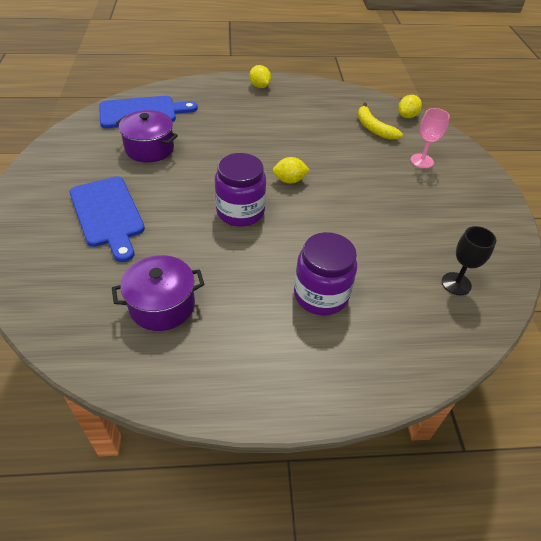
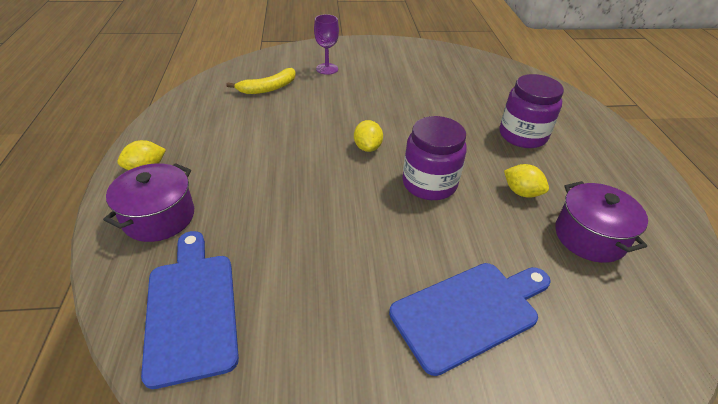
camera: 90 degrees left, 5 degrees down
purple pot [116,110,178,163] -> purple pot moved to [103,163,194,242]
yellow lemon [398,95,422,118] -> yellow lemon moved to [504,164,549,198]
pink goblet [411,108,450,168] -> purple goblet [314,14,339,75]
black goblet [442,226,496,295] -> none

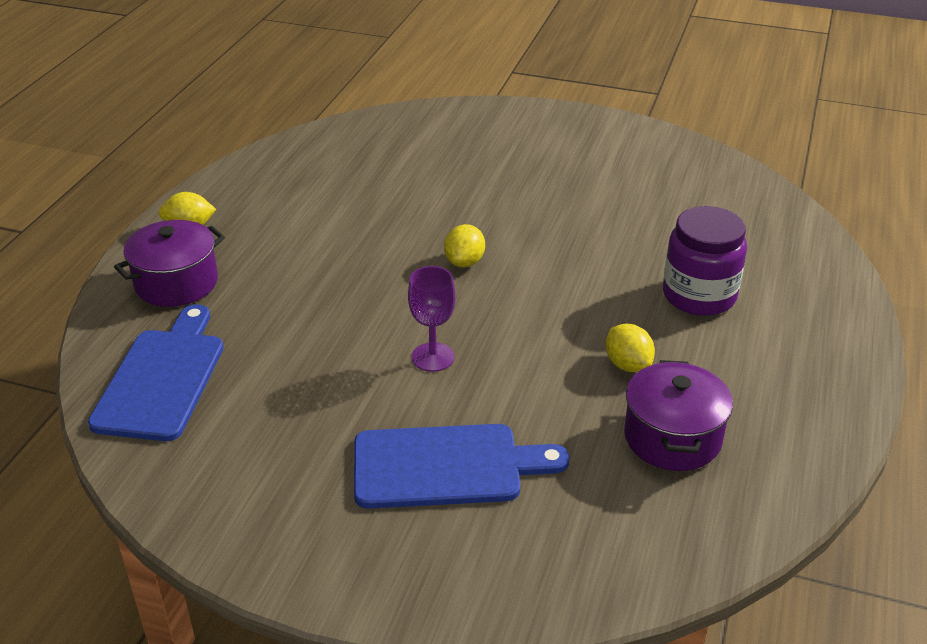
camera: 25 degrees right, 5 degrees down
yellow banana [226,68,296,94] -> none
purple goblet [314,14,339,75] -> purple goblet moved to [408,266,455,372]
purple jar [402,116,467,200] -> none

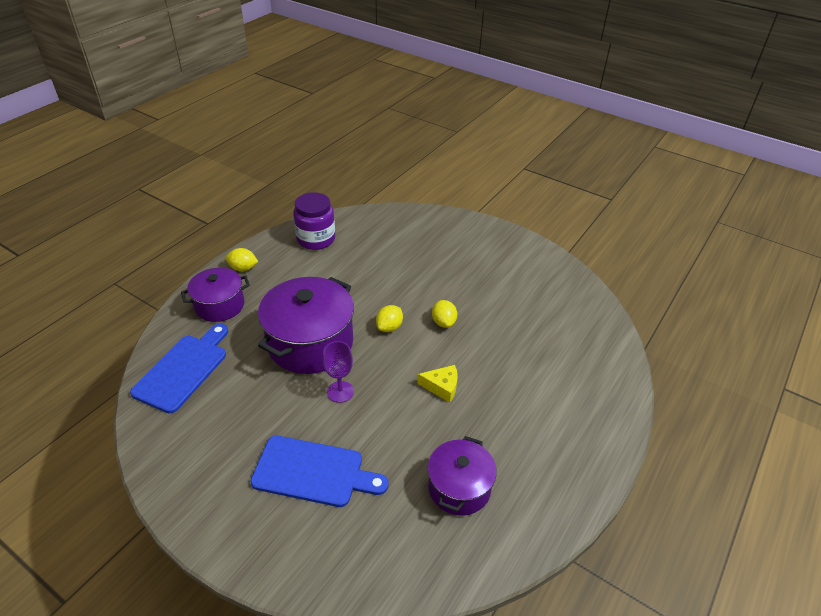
camera: 15 degrees right, 5 degrees up
yellow lemon [606,324,655,372] -> yellow lemon moved to [432,300,457,328]
purple jar [663,206,747,316] -> purple jar moved to [293,192,335,250]
none -> purple pot [258,277,354,374]
none -> yellow cheese [418,365,458,403]

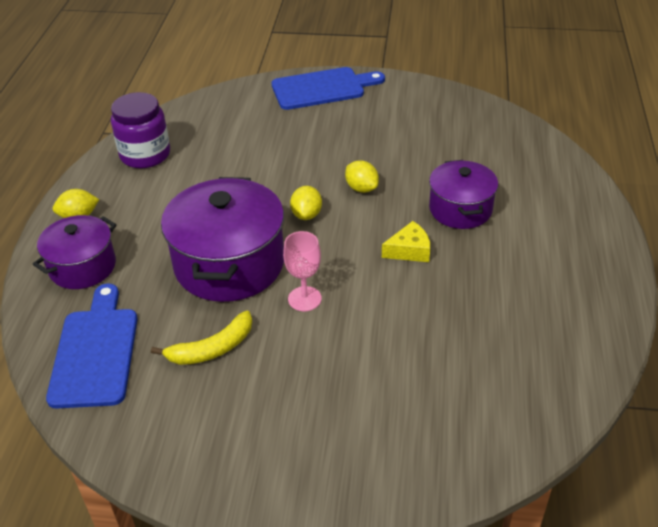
camera: 25 degrees left, 0 degrees up
blue cutting board [250,436,388,507] -> blue cutting board moved to [272,67,385,110]
purple goblet [323,341,354,403] -> pink goblet [283,231,322,311]
purple pot [428,436,497,516] -> purple pot moved to [429,160,498,229]
none -> yellow banana [151,311,252,365]

